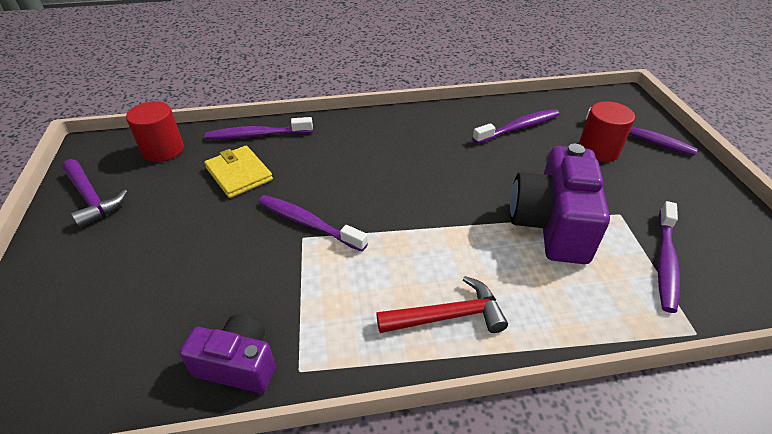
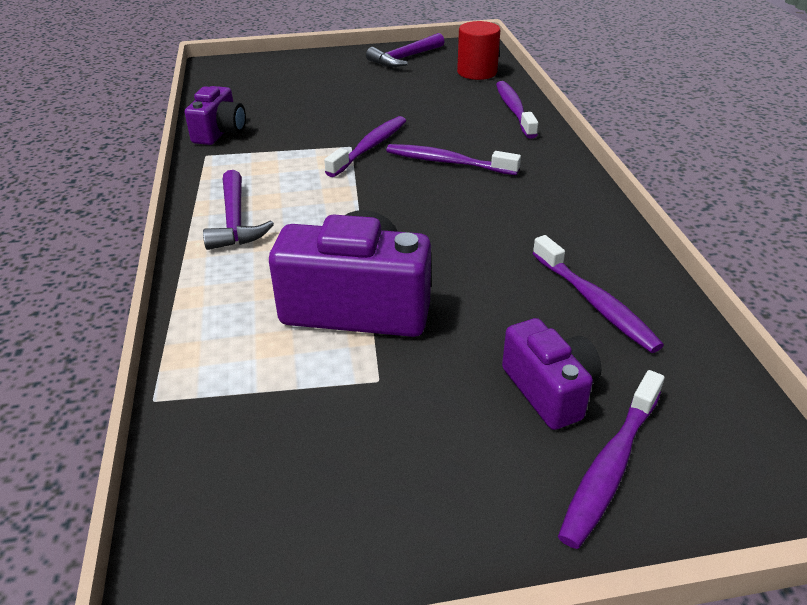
camera: 90 degrees right, 5 degrees down
yellow wallet [204,146,273,198] -> none
red hammer [376,276,508,333] -> purple hammer [203,170,274,250]
red cylinder [579,101,635,162] -> purple camera [502,318,602,430]
purple toothbrush [658,201,680,313] -> purple toothbrush moved to [386,144,521,175]

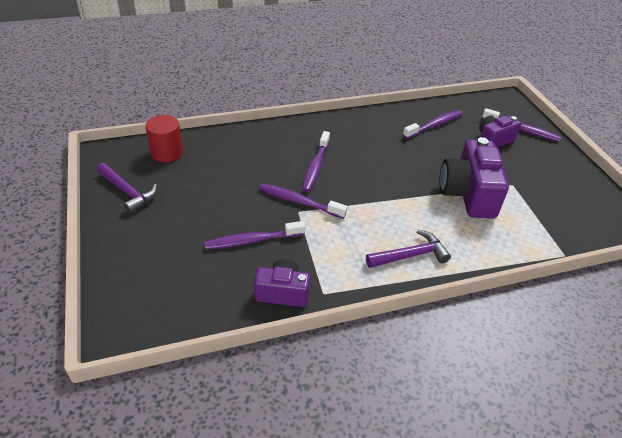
camera: 100 degrees left, 5 degrees up
purple toothbrush [496,81,538,139] -> purple toothbrush moved to [204,221,306,249]

